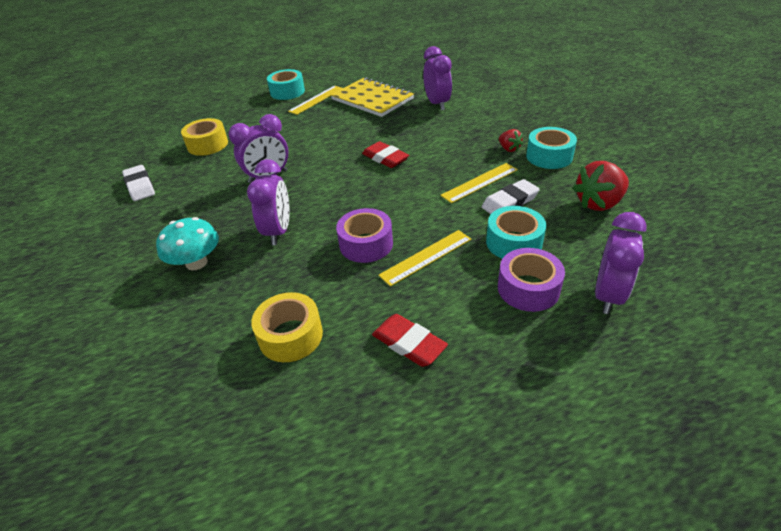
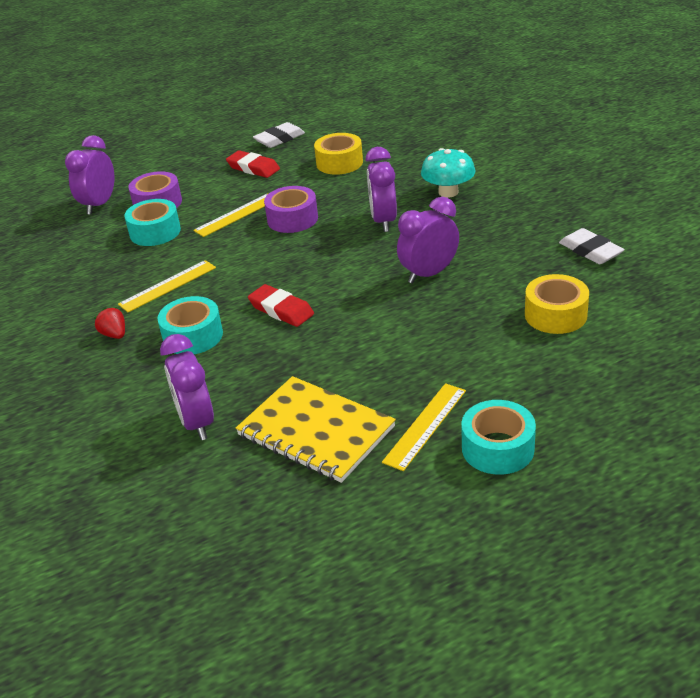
camera: 175 degrees right, 5 degrees down
white eraser [482,179,540,214] -> white eraser moved to [253,122,305,148]
turquoise tape [526,127,577,169] -> turquoise tape moved to [158,296,223,354]
red strawberry [573,161,629,211] -> none

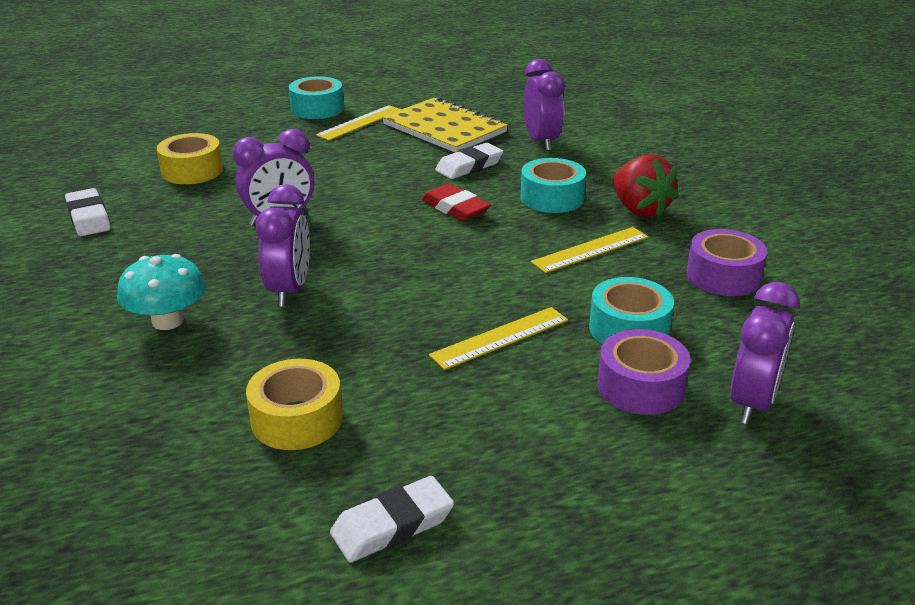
camera: 175 degrees left, 5 degrees down
red strawberry [94,307,125,339] -> red strawberry [613,154,679,217], size x1.86
red eraser [226,150,280,178] -> none
purple tape [264,186,318,233] -> purple tape moved to [686,229,767,296]
none -> white eraser [435,143,503,179]

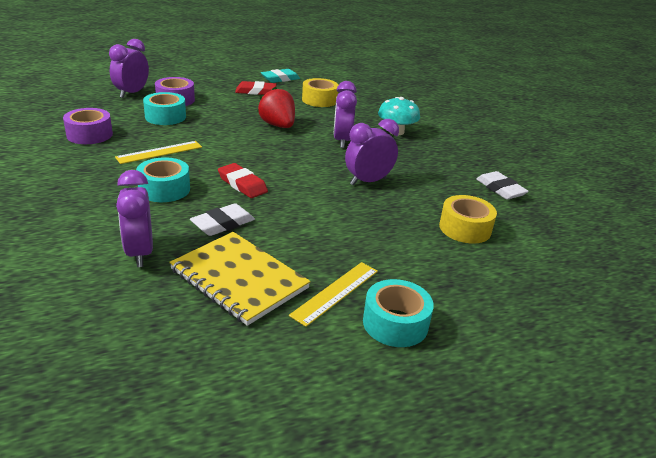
camera: 175 degrees right, 0 degrees up
white eraser [330,476,454,563] -> turquoise eraser [261,69,300,83]
yellow ruler [429,307,568,370] -> none
red strawberry [613,154,679,217] -> red strawberry moved to [257,86,295,128]
none -> red eraser [235,81,277,95]

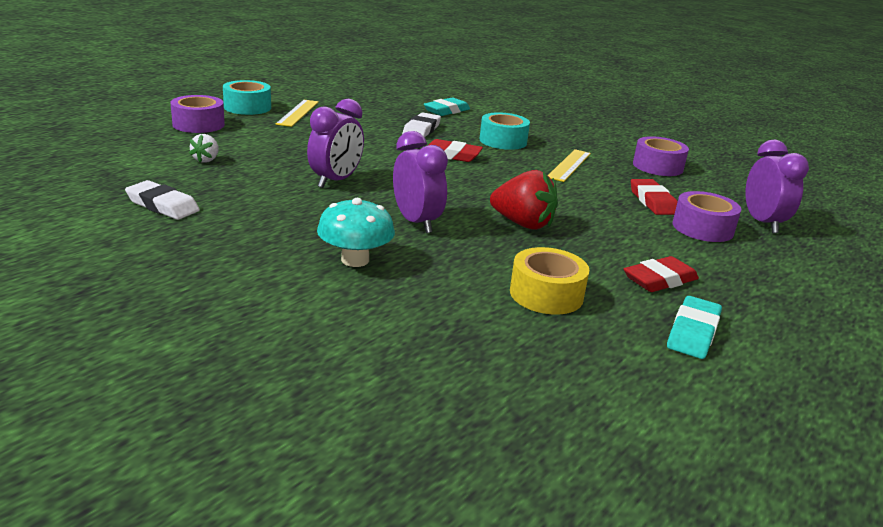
camera: 150 degrees right, 5 degrees down
purple clock [116,170,153,267] -> turquoise eraser [424,97,470,116]
turquoise tape [143,92,186,125] -> red eraser [631,179,678,215]
yellow notebook [169,232,311,326] -> none
yellow tape [439,195,497,244] -> white strawberry [189,134,219,163]
none -> purple tape [170,95,225,133]

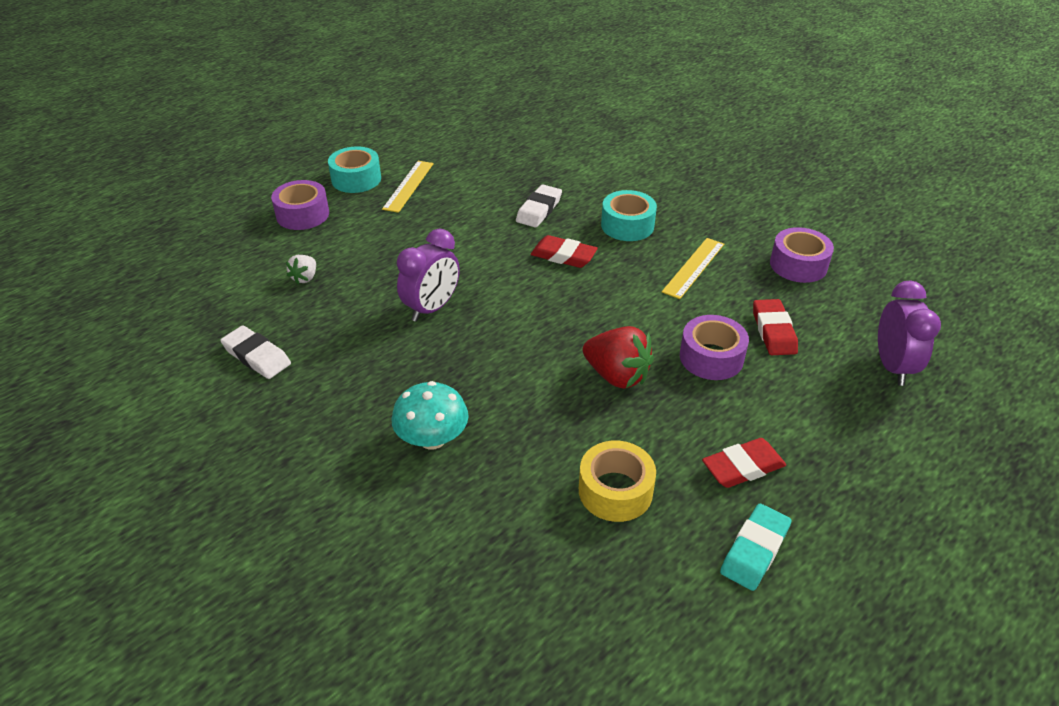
camera: 10 degrees right, 15 degrees up
purple clock [393,131,448,233] -> none
turquoise eraser [424,97,470,116] -> none
purple tape [672,191,741,242] -> purple tape moved to [680,315,749,380]

